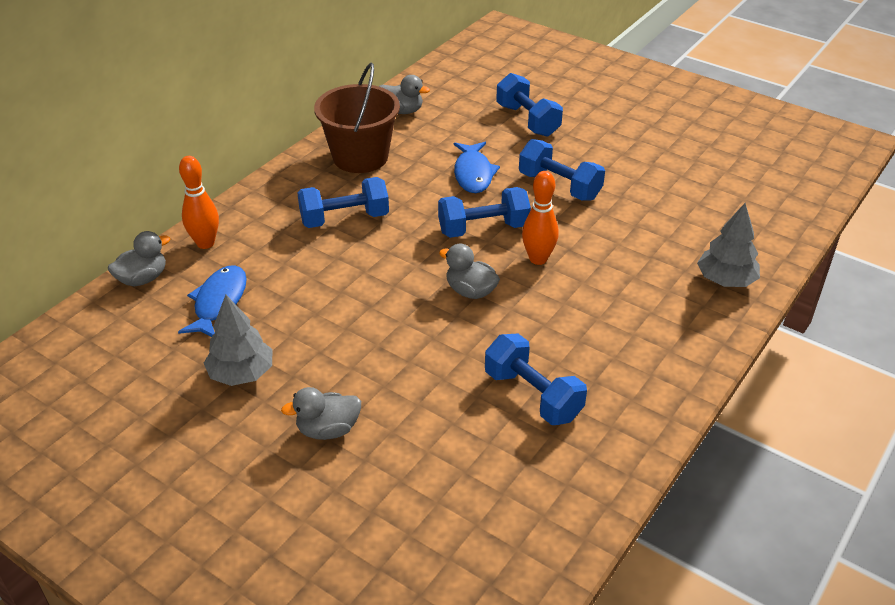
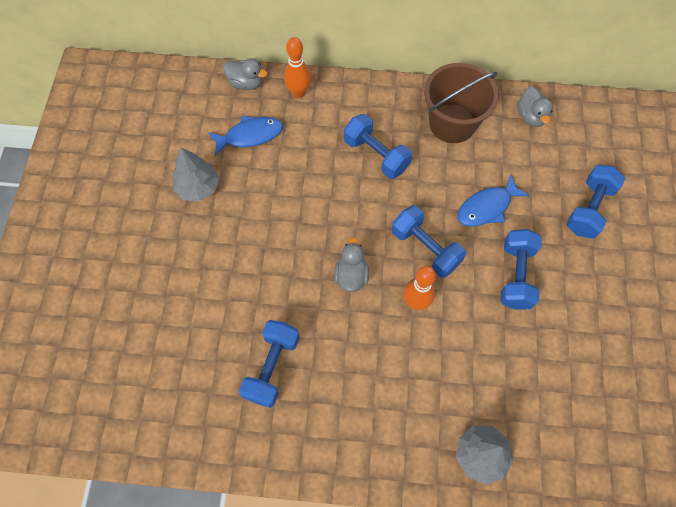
camera: 60 degrees right, 25 degrees up
grey duck [281,387,361,440] -> none

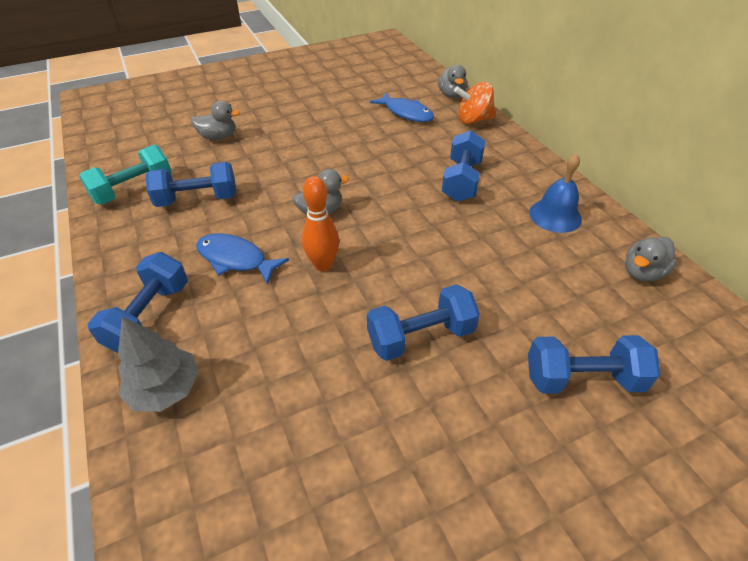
camera: 60 degrees right, 20 degrees down
grey tree [172,147,219,201] -> none
orange bowling pin [284,37,311,98] -> orange spinning top [454,82,496,124]
blue dumbbell [392,206,466,278] -> blue dumbbell moved to [88,252,188,353]
brown bucket [424,63,499,143] -> blue bell [529,153,582,233]
blue fish [457,175,530,226] -> blue fish moved to [196,233,289,285]
none -> turquoise dumbbell [79,145,172,205]
none -> grey duck [191,101,240,140]

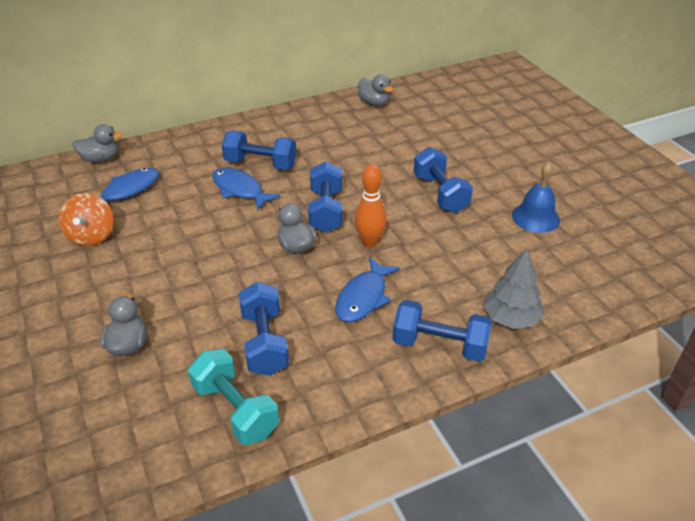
camera: 90 degrees left, 5 degrees down
orange spinning top [454,82,496,124] -> orange spinning top moved to [59,193,113,246]
blue dumbbell [528,335,661,394] -> blue dumbbell moved to [308,162,342,232]
blue bell [529,153,582,233] -> blue bell moved to [512,162,560,233]
none -> blue fish [212,168,280,210]

